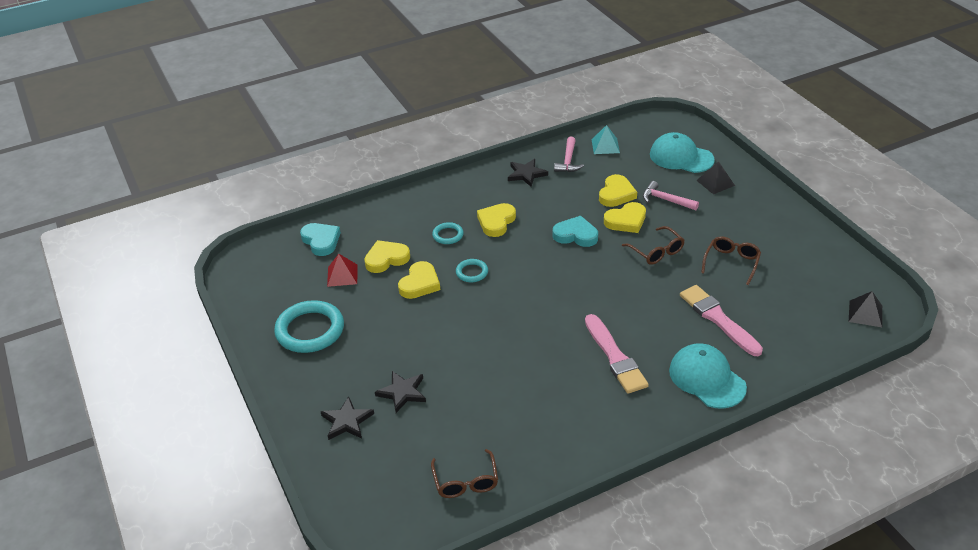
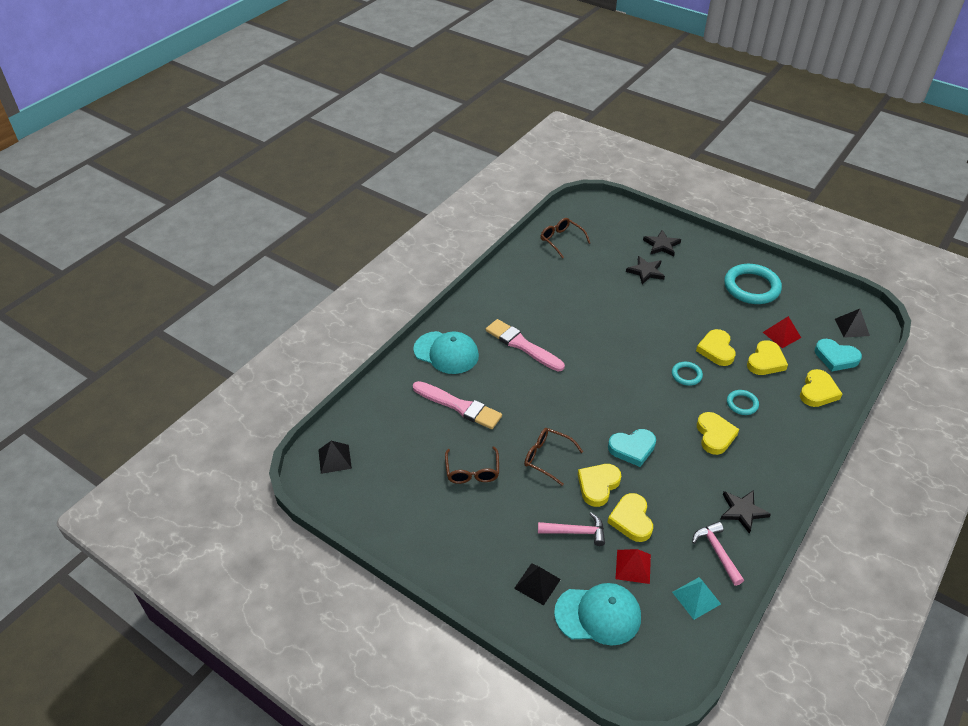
camera: 150 degrees right, 5 degrees up
none -> red pyramid [616,549,651,584]
none -> yellow heart [800,369,842,407]
none -> black pyramid [835,309,870,338]

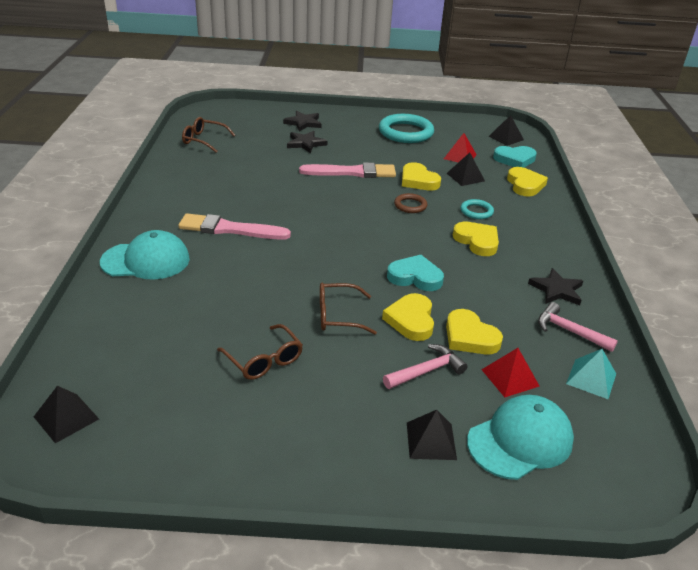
camera: 35 degrees left, 10 degrees down
pink brush [413,381,502,429] -> pink brush moved to [299,162,396,178]
turquoise heart [608,429,656,467] -> turquoise heart turned 120 degrees counterclockwise [387,255,444,291]
turquoise ring [672,362,703,386] -> brown ring [394,193,427,213]
yellow heart [747,340,788,375] -> black pyramid [446,153,485,186]

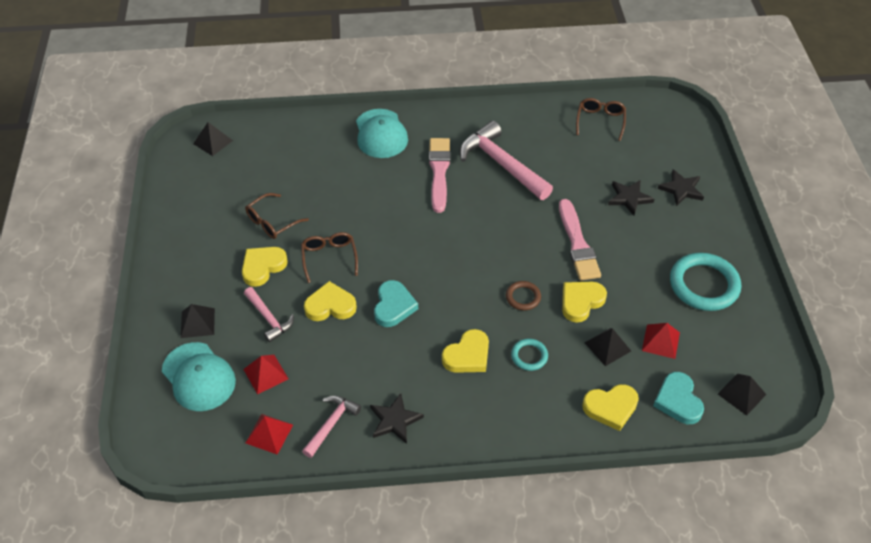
camera: 85 degrees right, 15 degrees up
yellow heart [446,309,503,355] -> yellow heart moved to [242,247,288,287]
turquoise pyramid [566,349,616,399] -> red pyramid [246,414,293,455]
none -> pink hammer [460,121,553,200]

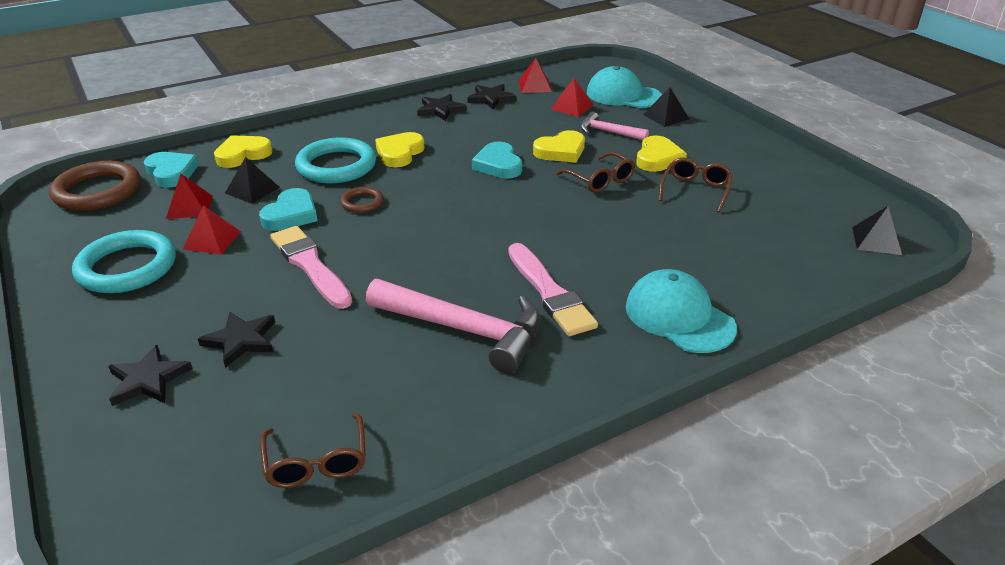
camera: 155 degrees right, 15 degrees down
pink hammer [302,395,361,458] -> black star [467,84,516,109]
turquoise ring [511,339,548,371] -> turquoise ring [295,137,376,184], size x2.01
yellow heart [562,282,607,323] -> turquoise heart [259,188,317,231]
black pyramid [718,374,766,416] -> brown ring [49,161,141,211]
none -> red pyramid [183,205,241,254]

